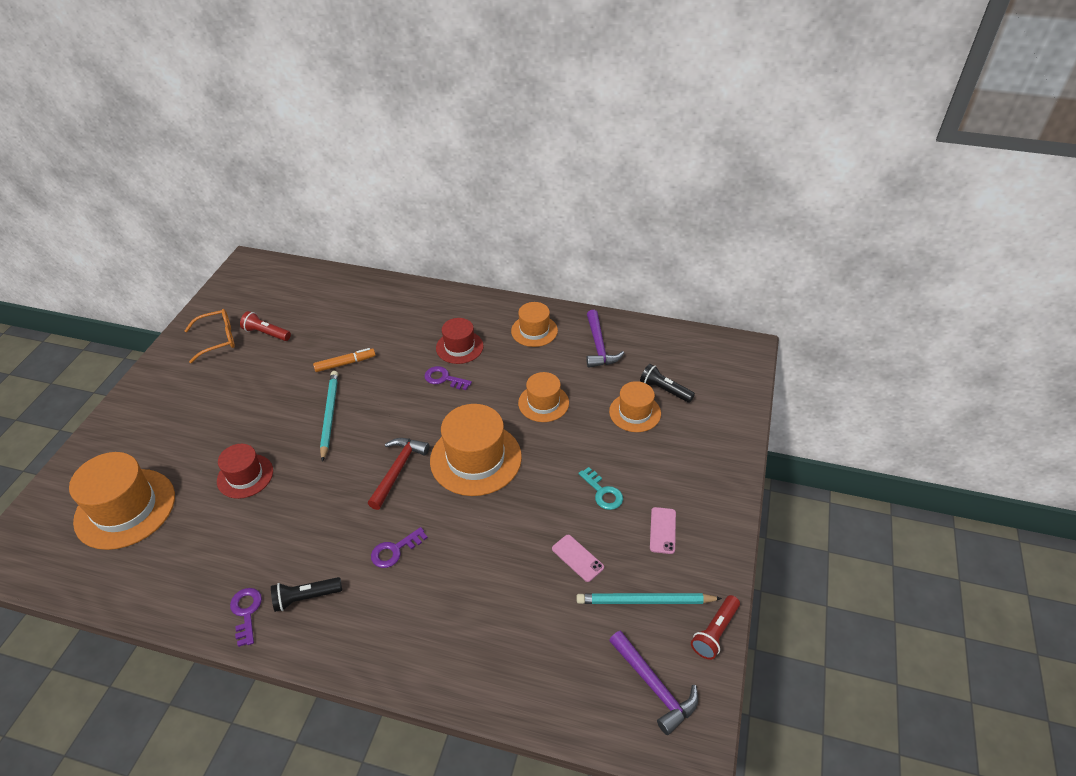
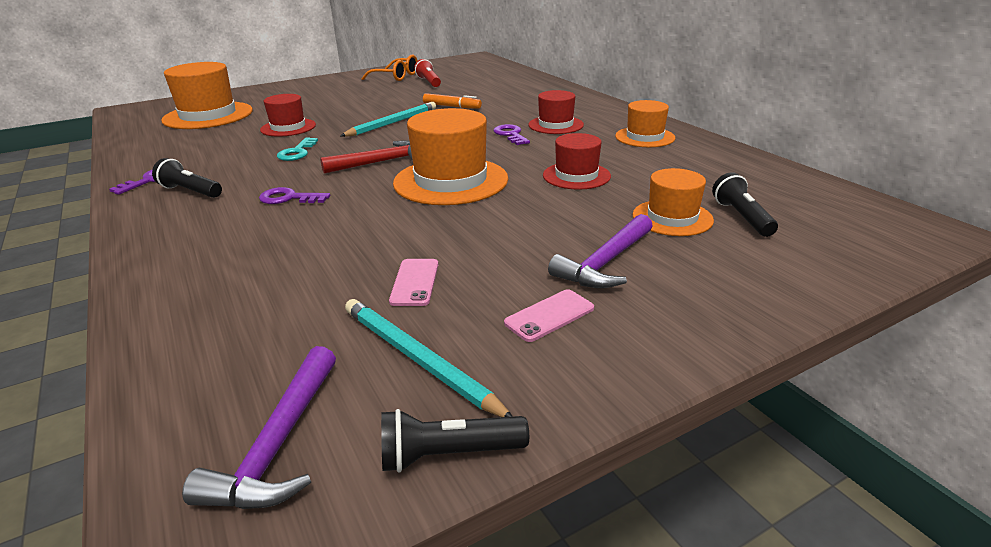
camera: 45 degrees right, 15 degrees down
orange hat [518,372,569,422] -> red hat [543,133,611,190]
turquoise key [578,467,623,510] -> turquoise key moved to [277,138,318,161]
purple hammer [586,310,624,368] -> purple hammer moved to [548,214,653,288]
red flashlight [691,595,740,660] -> black flashlight [381,409,529,473]

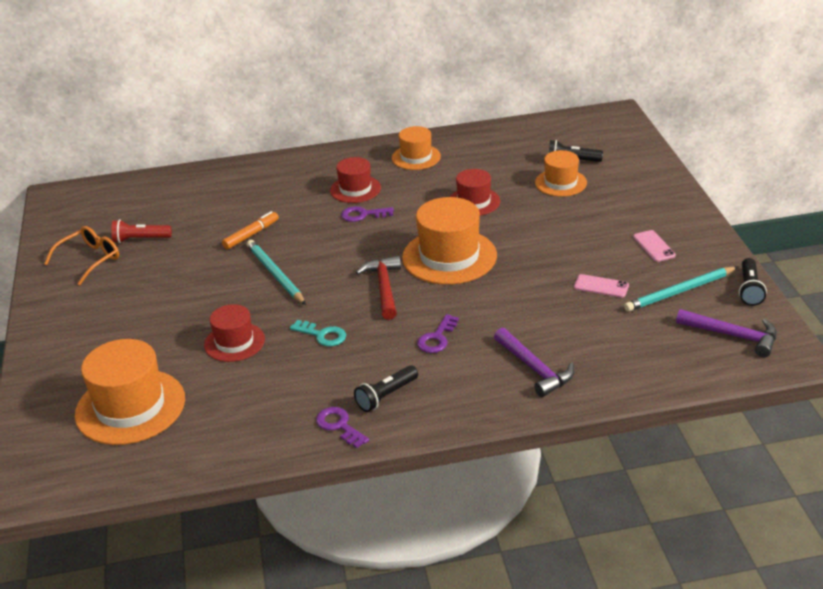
camera: 70 degrees left, 5 degrees up
purple hammer [548,214,653,288] -> purple hammer moved to [494,328,574,397]

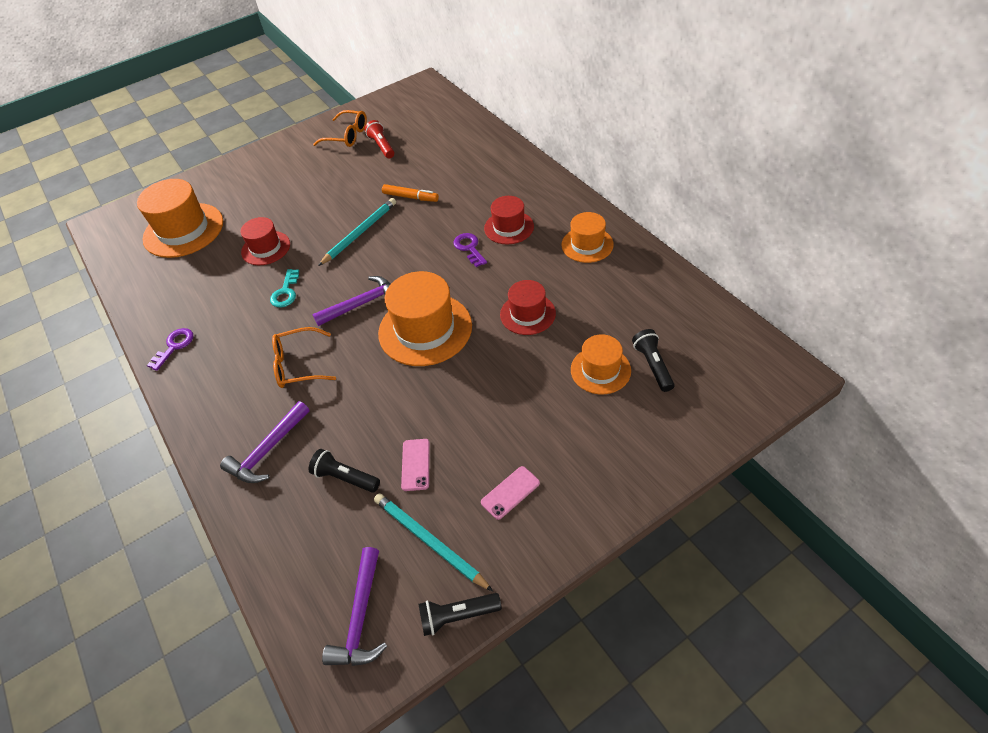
camera: 70 degrees right, 15 degrees up
black flashlight [354,365,418,412] -> black flashlight moved to [309,449,380,493]
red hammer [356,256,401,320] -> purple hammer [312,276,391,326]
purple key [417,314,459,353] -> orange glasses [272,327,336,388]

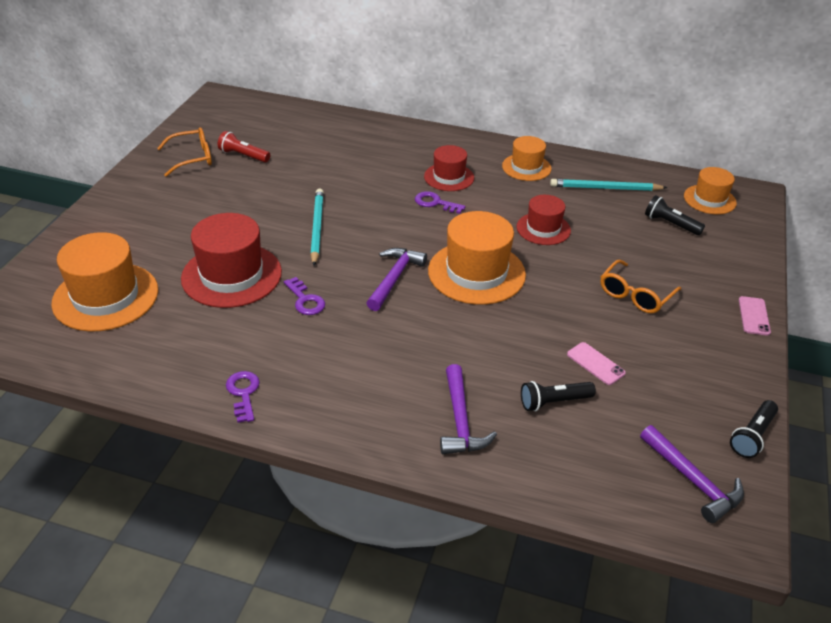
camera: 45 degrees left, 10 degrees down
red hat [240,217,290,265] -> red hat [181,213,282,308], size x1.69
turquoise key [270,269,299,308] -> purple key [284,277,325,315]
orange glasses [272,327,336,388] -> orange glasses moved to [600,259,681,313]
turquoise pencil [374,493,493,591] -> turquoise pencil moved to [550,179,668,191]
orange marker [382,184,439,202] -> none
pink phone [481,466,540,520] -> pink phone moved to [739,296,771,336]
orange hat [571,334,631,394] -> orange hat moved to [684,167,737,214]

